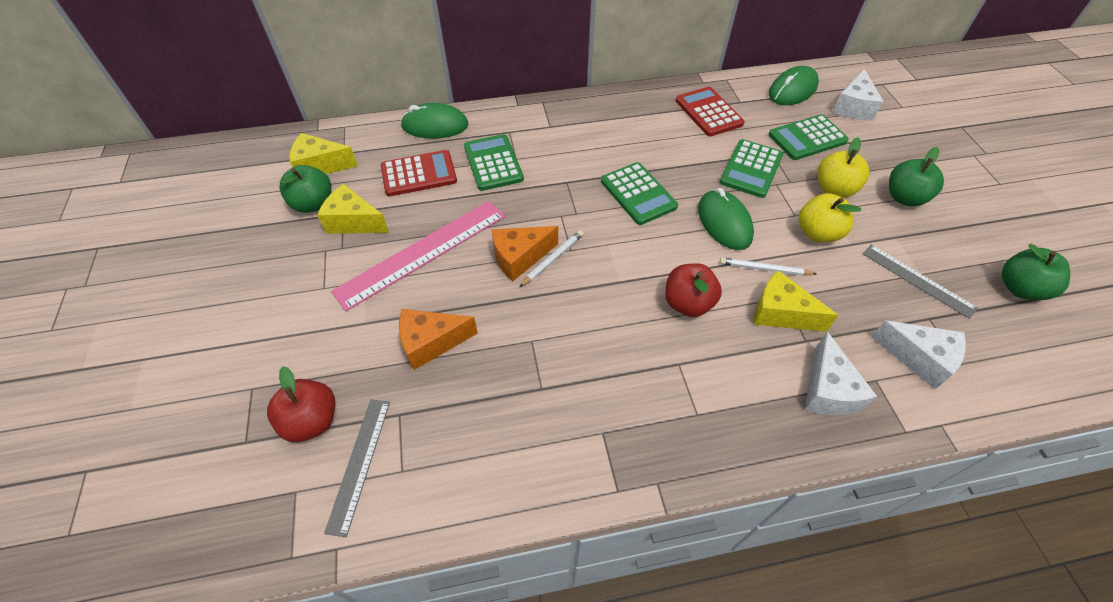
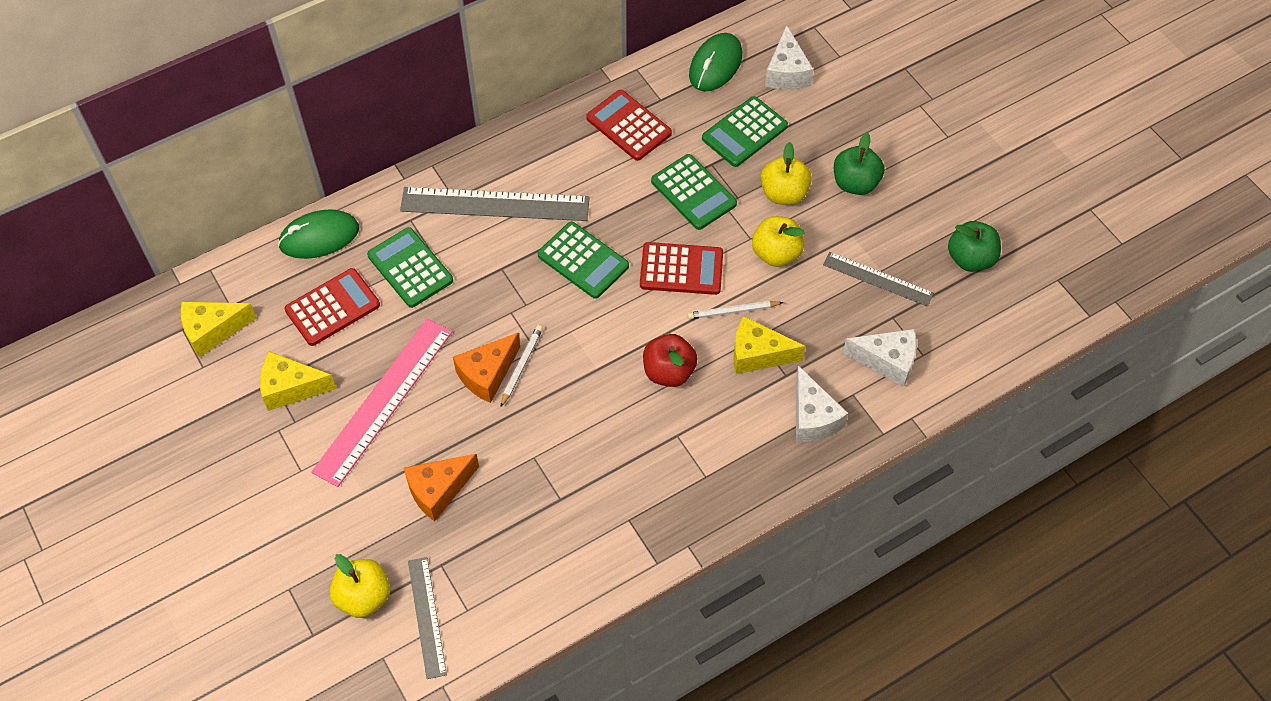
camera: 20 degrees left, 5 degrees up
red apple [267,366,335,442] -> yellow apple [330,554,390,618]
green apple [279,165,332,213] -> none
green mouse [698,188,754,250] -> red calculator [640,242,723,295]
green calculator [720,139,783,198] -> green calculator turned 45 degrees counterclockwise [651,154,737,230]
none -> grey ruler [400,187,590,221]

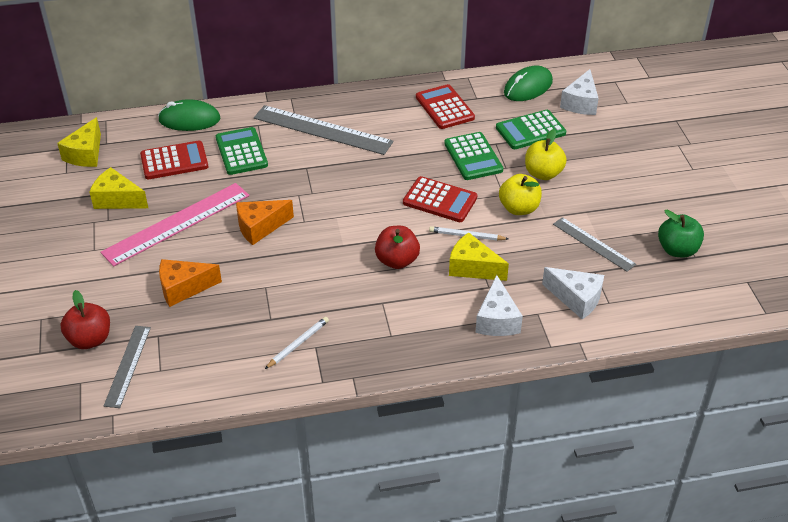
camera: 20 degrees right, 15 degrees down
yellow cheese [181,302,257,358] -> yellow cheese turned 75 degrees counterclockwise [57,117,101,167]
yellow apple [330,554,390,618] -> red apple [60,290,110,349]
white pencil [500,325,543,407] -> white pencil moved to [265,317,329,369]
green calculator [538,222,629,299] -> none
green apple [834,133,884,195] -> none

